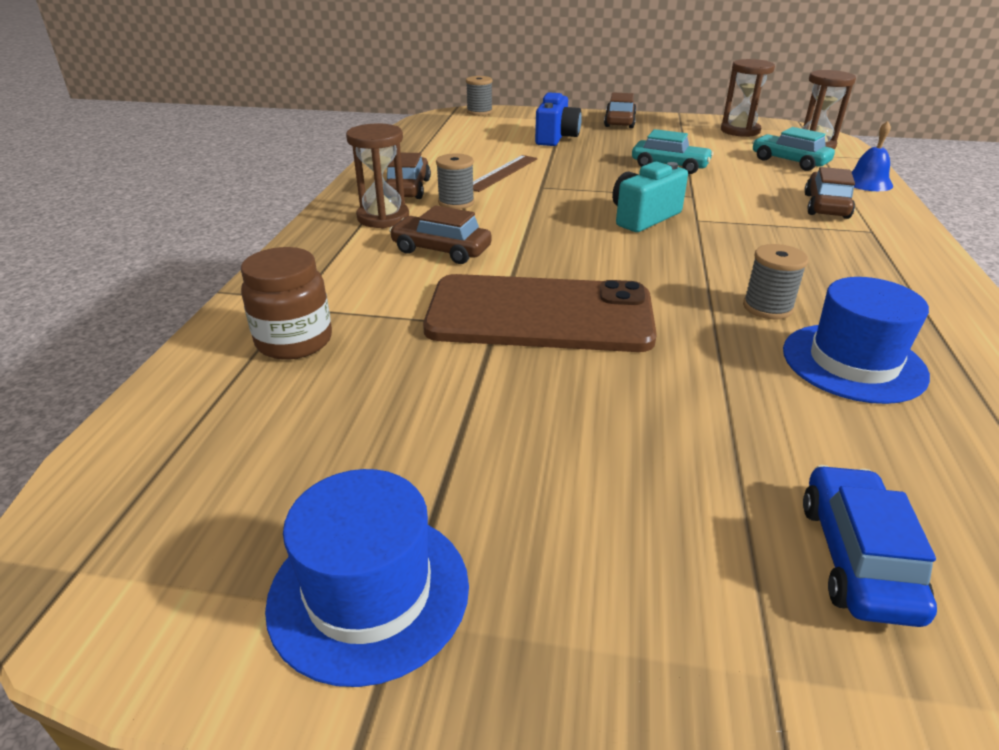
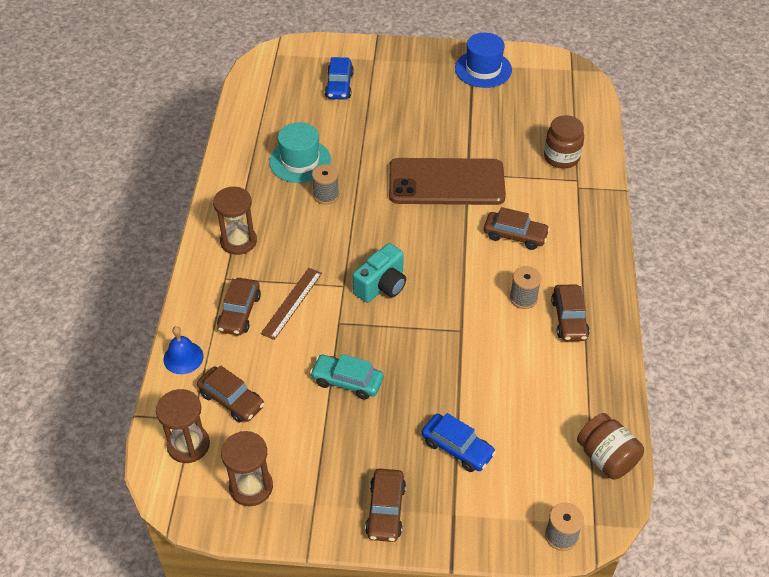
camera: 175 degrees right, 15 degrees up
brown hourglass [346,124,409,228] -> brown hourglass moved to [213,187,257,255]
brown ruler [473,155,537,192] -> brown ruler moved to [261,268,322,340]
blue camera [535,92,582,146] -> blue car [422,413,496,472]
turquoise car [752,127,835,171] -> brown car [197,365,264,423]
blue hat [783,277,930,404] -> turquoise hat [269,122,331,183]
none -> brown jar [577,413,644,479]

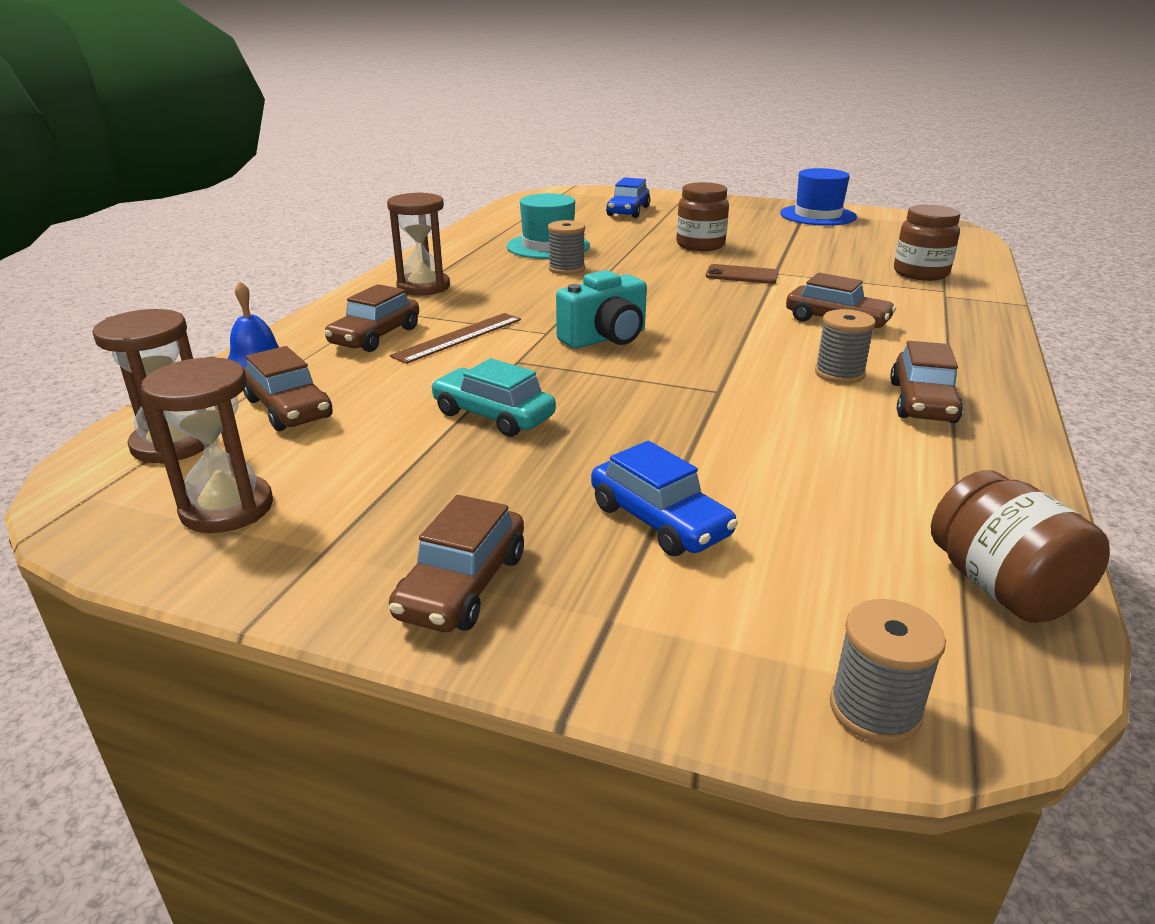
camera: 15 degrees right, 20 degrees down
brown phone [389,158,506,205] -> brown phone [706,264,778,284], size x0.41
none -> brown jar [676,182,729,251]

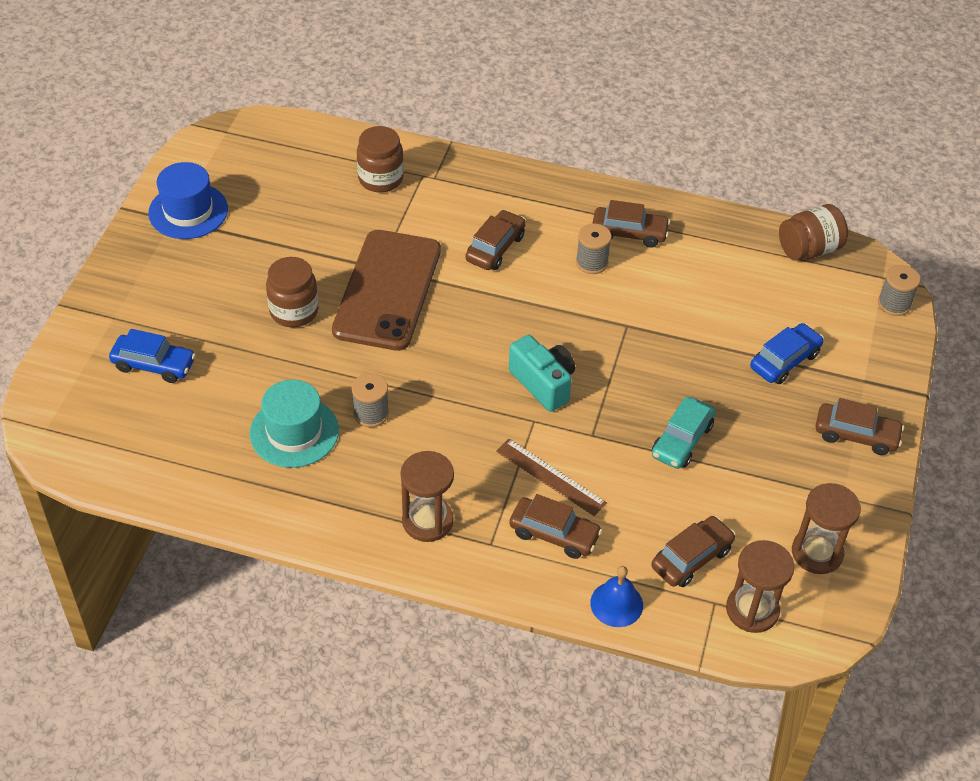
camera: 95 degrees left, 20 degrees up
brown phone [706,264,778,284] -> brown phone [332,230,441,351], size x2.42

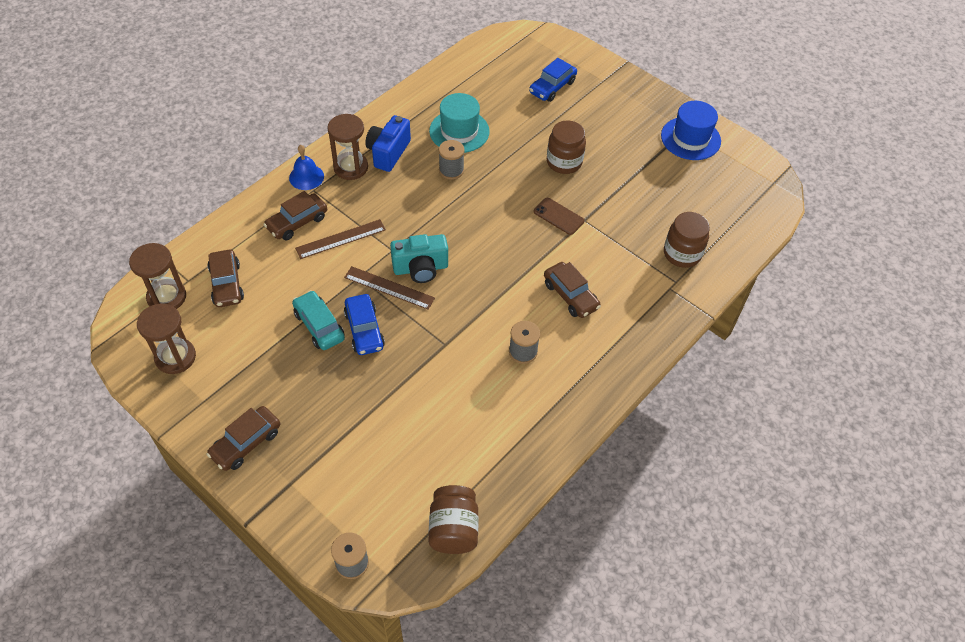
camera: 115 degrees right, 5 degrees up
brown phone [332,230,441,351] -> brown phone [533,198,585,235], size x0.41
blue bell [590,566,643,627] -> blue bell moved to [289,145,324,190]
brown car [592,200,670,248] -> none
blue car [750,323,824,384] -> blue car moved to [344,294,385,355]
none -> brown ruler [344,266,435,310]
none -> blue camera [365,115,411,172]

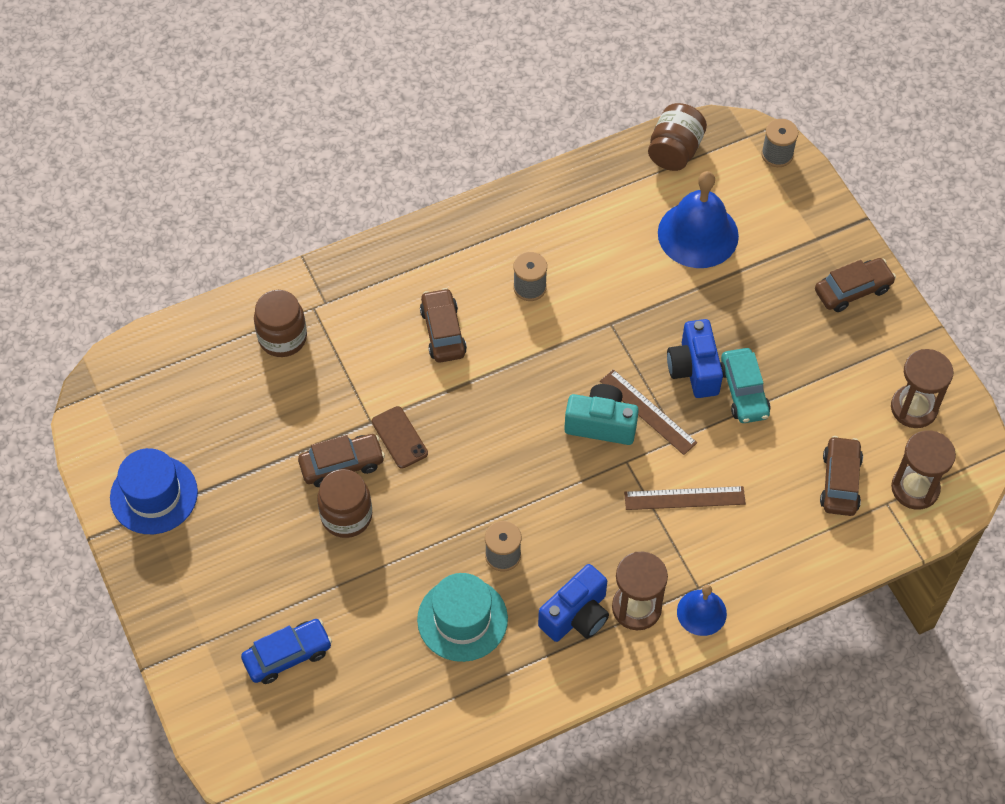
camera: 155 degrees left, 5 degrees up
brown car [263,191,327,240] -> brown car moved to [298,434,385,487]
blue car [344,294,385,355] -> blue camera [667,319,723,398]
none -> blue bell [658,171,739,268]

